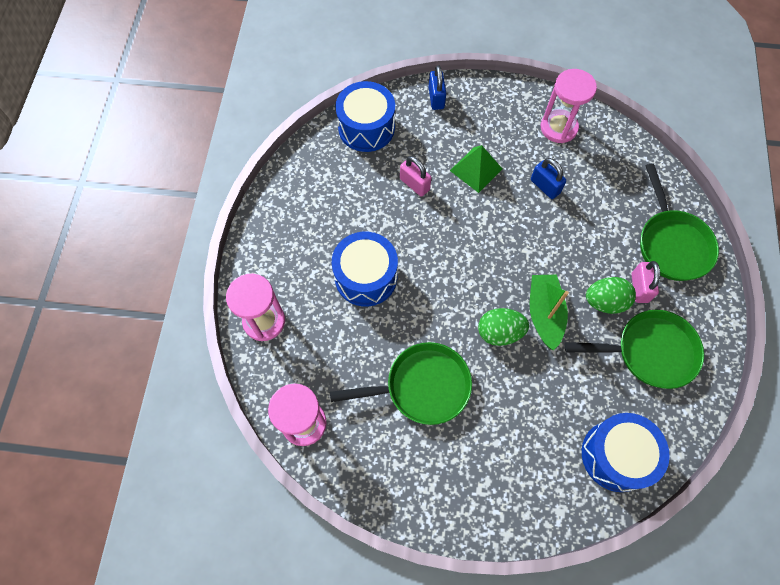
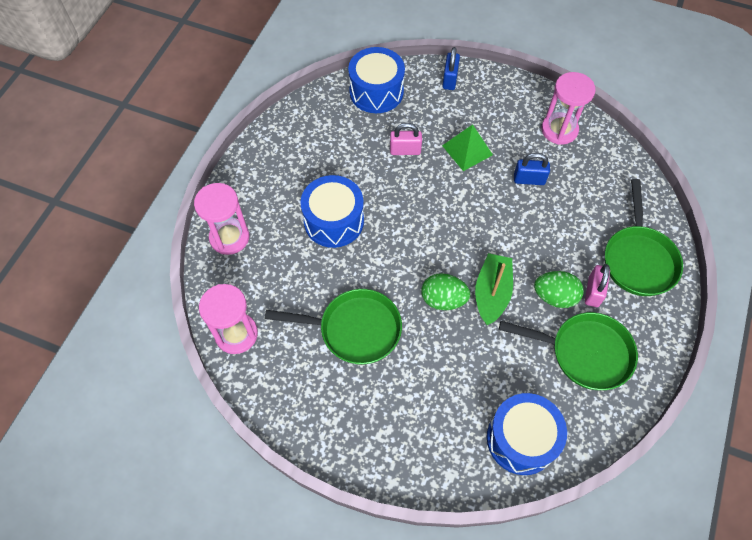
camera: 15 degrees right, 5 degrees down
pink padlock [400,156,431,197] -> pink padlock turned 60 degrees counterclockwise [390,123,422,155]
blue padlock [531,158,566,199] -> blue padlock turned 60 degrees counterclockwise [514,153,550,185]

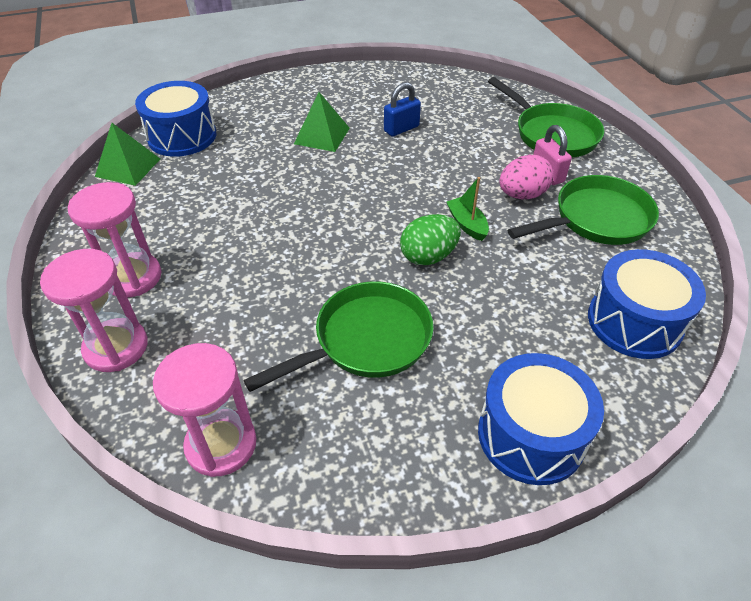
camera: 40 degrees left, 15 degrees down
blue drum [300,175,364,248] -> blue drum moved to [478,353,604,485]
pink padlock [390,123,422,155] -> none
blue padlock [443,47,460,90] -> none
green boat [475,253,513,325] -> green boat [447,177,489,241], size x0.62
green egg [534,271,584,308] -> pink egg [499,155,553,199]
pink hourglass [541,72,596,145] -> pink hourglass moved to [68,182,161,298]
none -> green pyramid [95,123,160,186]

